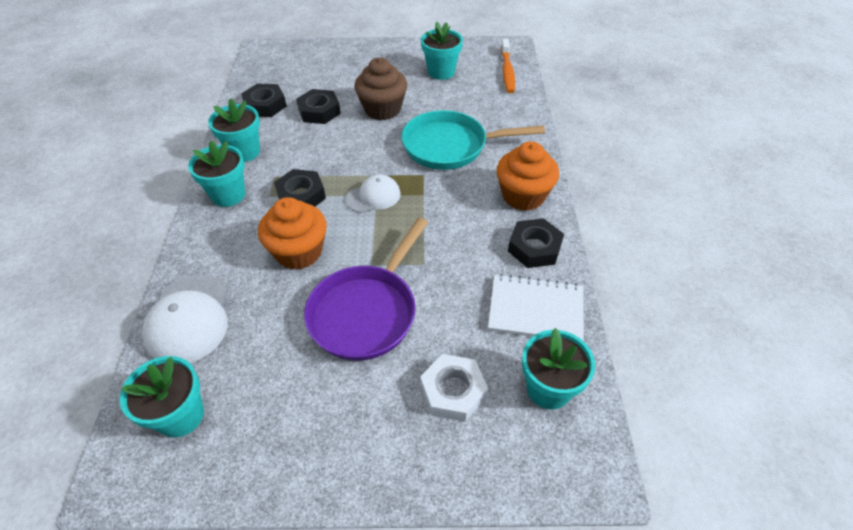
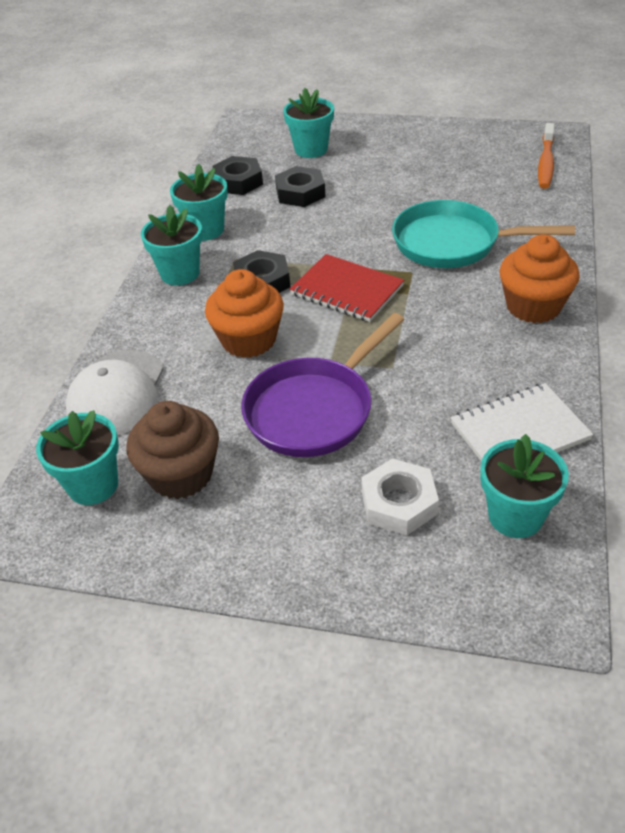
camera: 15 degrees right, 5 degrees down
white cap [346,174,401,213] -> red notebook [290,254,404,322]
brown cupcake [354,58,407,120] -> brown cupcake moved to [127,401,219,499]
turquoise flower pot [421,22,463,80] -> turquoise flower pot moved to [283,88,334,158]
white notebook [488,274,584,341] -> white notebook turned 45 degrees counterclockwise [451,383,593,461]
black nut [508,218,564,268] -> none

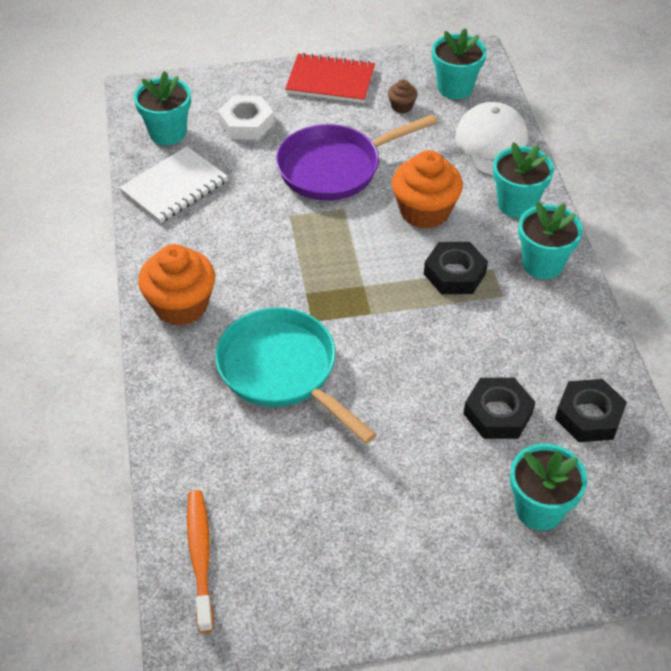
camera: 155 degrees right, 5 degrees up
brown cupcake [127,401,219,499] -> brown cupcake [388,79,418,113], size x0.46
turquoise flower pot [170,164,228,241] -> turquoise flower pot moved to [493,142,554,218]
purple pan [241,313,404,457] -> purple pan turned 135 degrees counterclockwise [276,114,437,201]
red notebook [290,254,404,322] -> red notebook moved to [285,53,375,103]
turquoise pan [392,200,575,268] -> turquoise pan turned 120 degrees counterclockwise [215,307,377,444]

